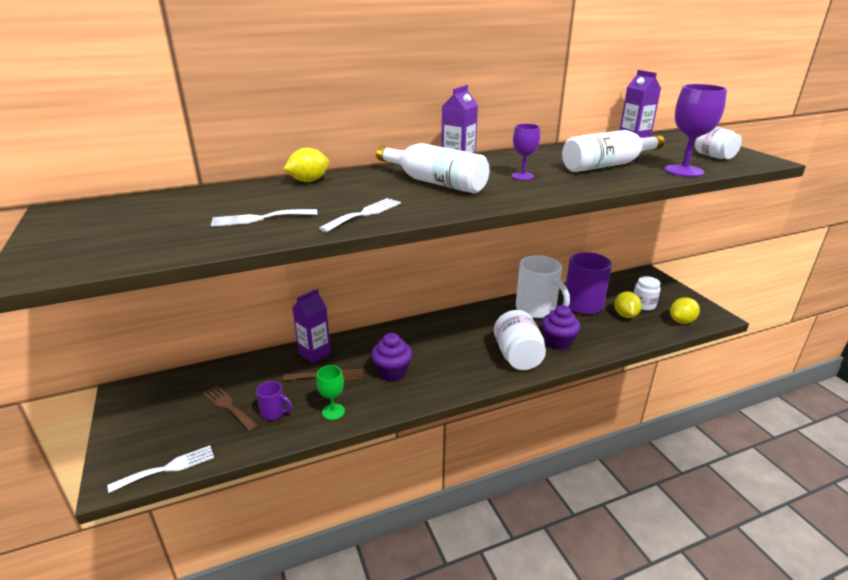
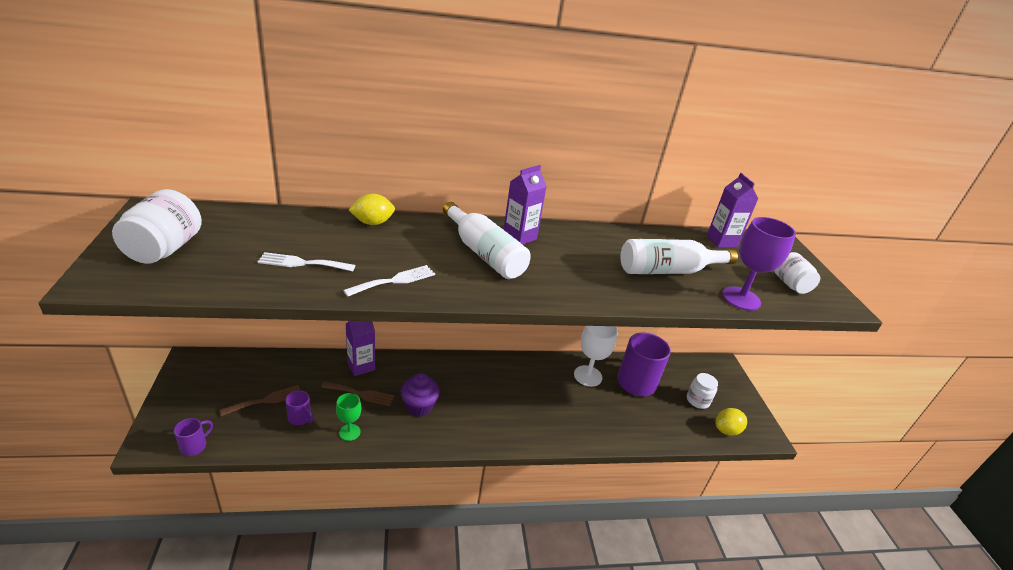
camera: 10 degrees right, 5 degrees up
white fork [107,446,214,493] -> purple mug [174,418,213,456]
brown fork [203,386,258,431] -> brown fork turned 90 degrees clockwise [220,385,300,416]
white jar [494,310,546,370] -> white jar moved to [112,189,202,264]
purple goblet [512,124,540,180] -> none
white mug [516,255,570,318] -> white goblet [574,326,618,387]
purple cupcake [542,305,581,350] -> none
yellow lemon [614,291,642,318] -> none

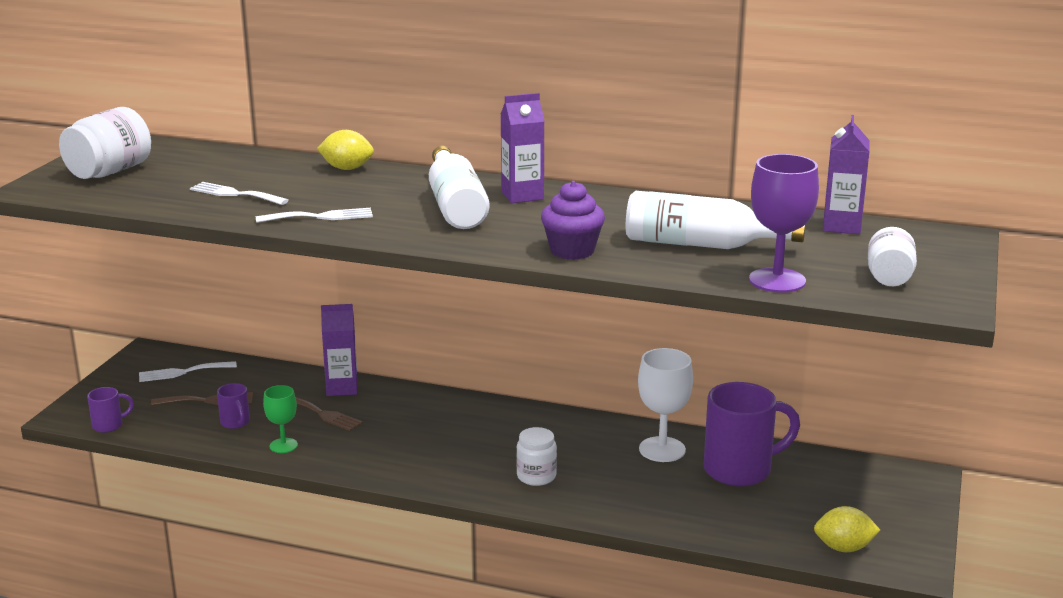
camera: 30 degrees right, 10 degrees down
purple cupcake [401,373,440,417] -> purple cupcake moved to [541,181,605,260]
white jar [687,373,718,409] -> white jar moved to [516,427,557,486]
none -> white fork [139,361,237,382]

